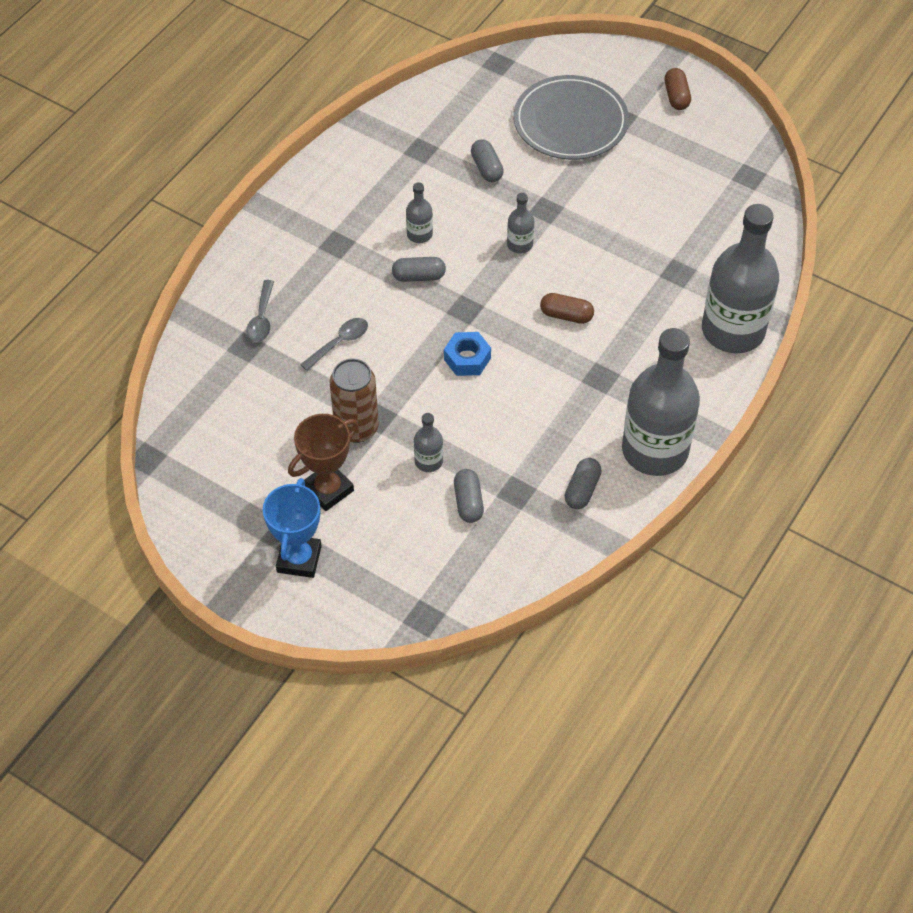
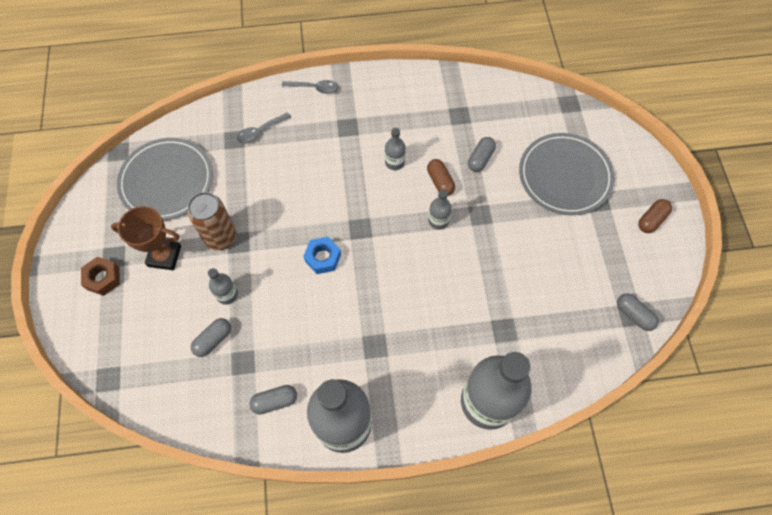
camera: 50 degrees right, 10 degrees up
blue trophy [263,478,322,578] -> brown nut [81,256,120,296]
grey spoon [300,318,368,371] -> grey spoon moved to [281,80,338,94]
grey capsule [392,257,446,282] -> grey capsule moved to [617,293,659,331]
brown capsule [540,293,594,324] -> brown capsule moved to [427,159,455,196]
none -> grey plate [117,138,213,221]

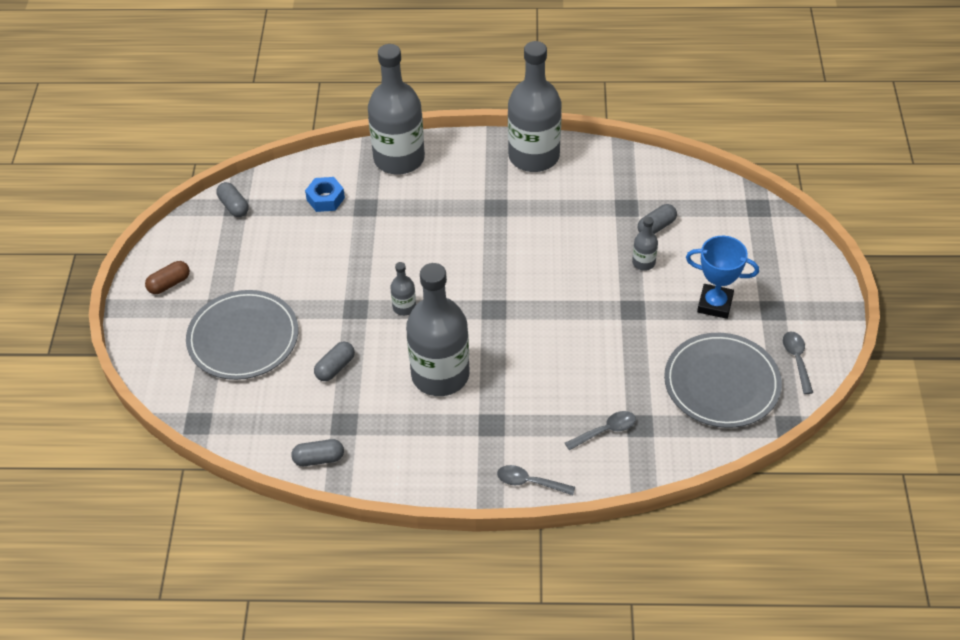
camera: 170 degrees left, 15 degrees down
brown nut [81,256,120,296] -> none
brown trophy [111,206,181,270] -> blue trophy [686,236,759,319]
brown can [187,192,236,251] -> none
grey capsule [249,385,297,415] -> grey capsule moved to [291,439,344,466]
blue nut [303,237,341,274] -> blue nut moved to [305,177,345,212]
grey bottle [385,128,406,170] -> grey bottle [406,263,470,396], size x2.37
brown capsule [427,159,455,196] -> none
none -> grey spoon [783,332,813,394]

